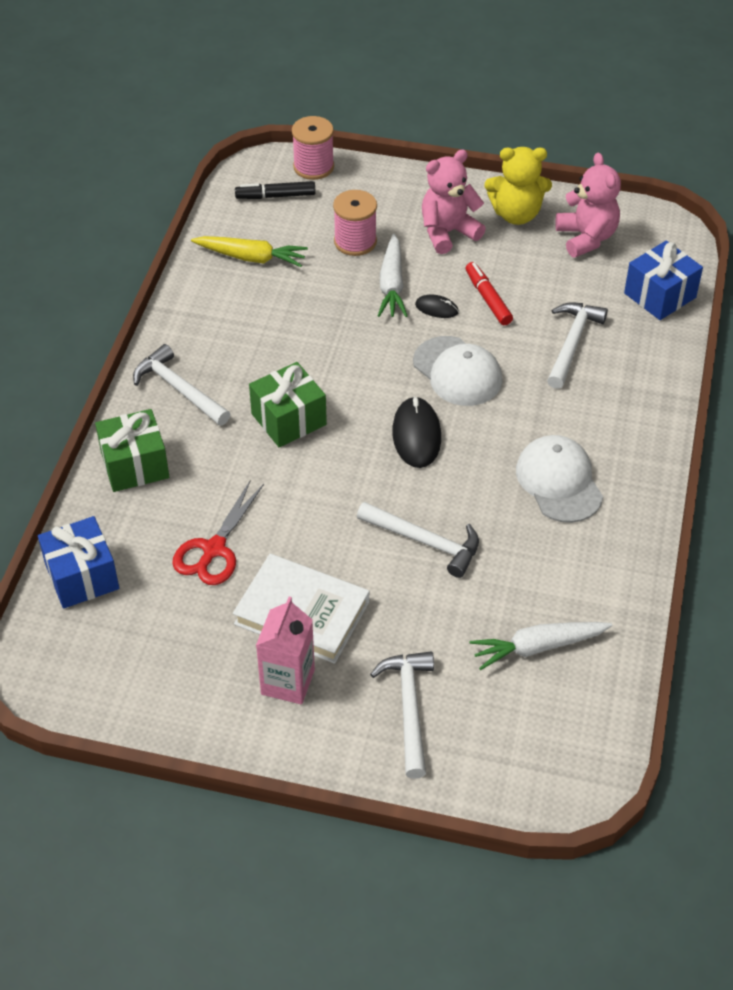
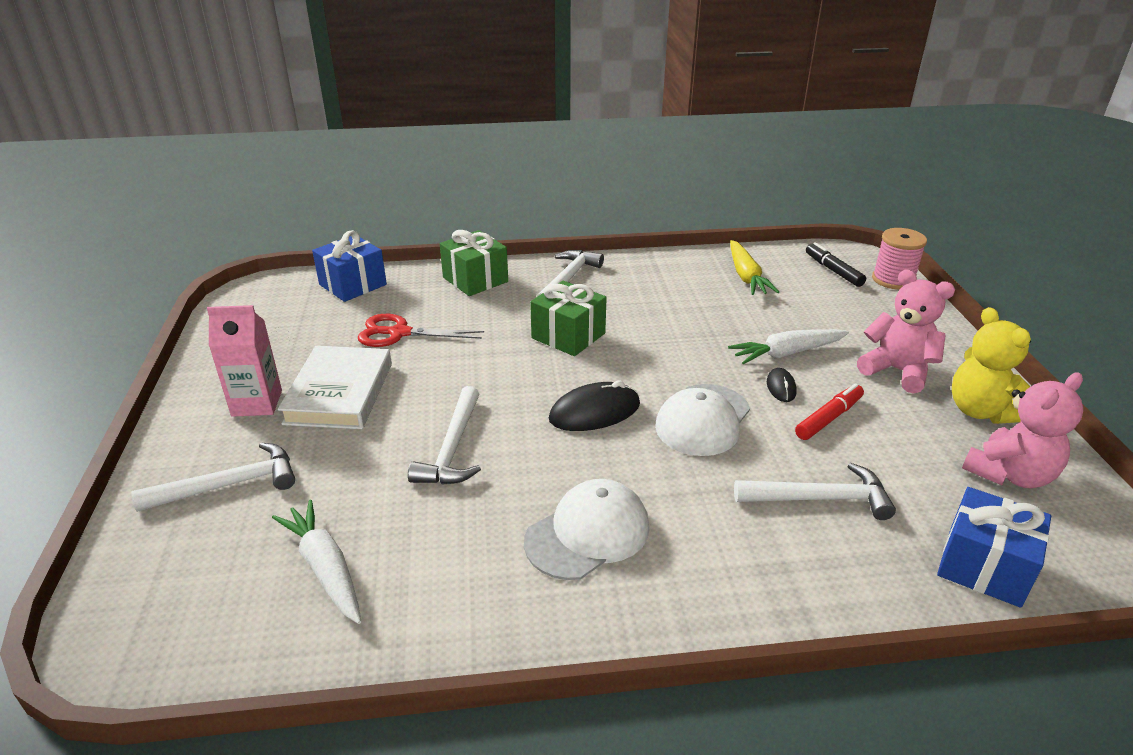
camera: 70 degrees right, 15 degrees down
pink spool [333,190,377,256] -> none

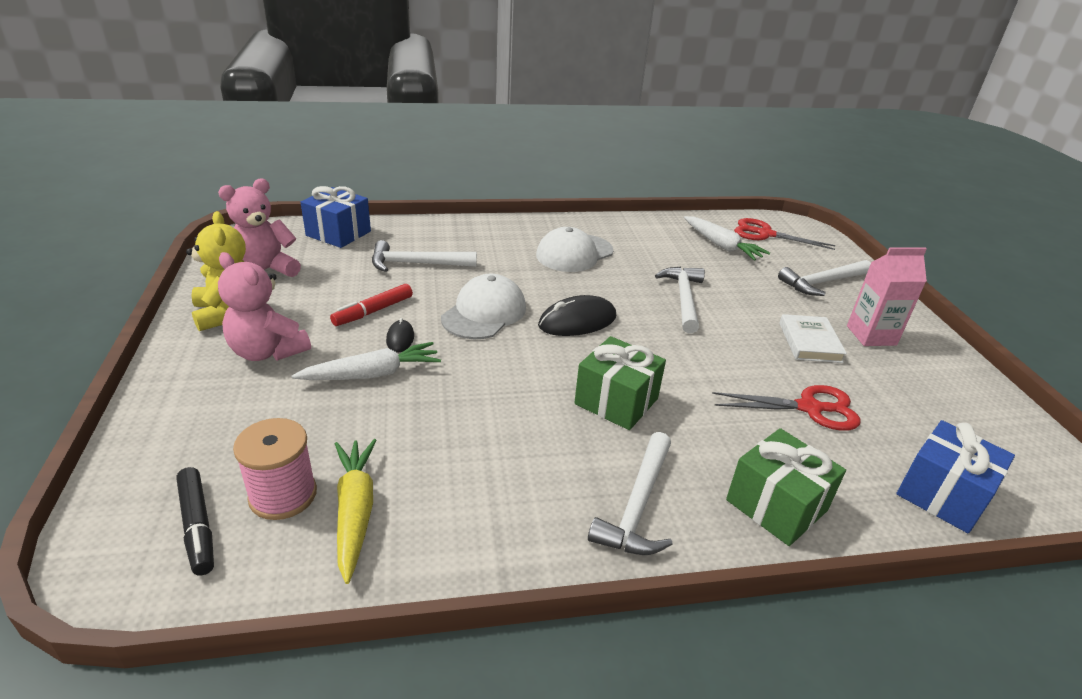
camera: 175 degrees right, 0 degrees up
white book [278,346,392,429] -> white book [779,314,847,363], size x0.65
pink spool [872,228,927,290] -> pink spool moved to [233,418,317,520]
none -> red scissors [734,218,836,250]

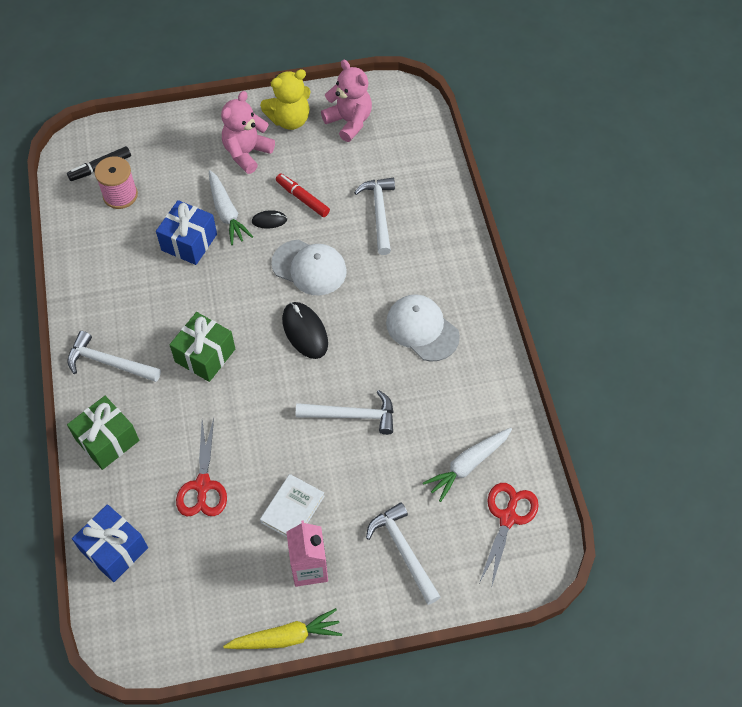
camera: 90 degrees right, 25 degrees up
blue gift [300,186,371,248] -> blue gift moved to [156,200,217,265]
yellow carrot [335,439,377,584] -> yellow carrot moved to [223,608,342,649]
white book [779,314,847,363] -> white book turned 60 degrees counterclockwise [260,474,325,537]

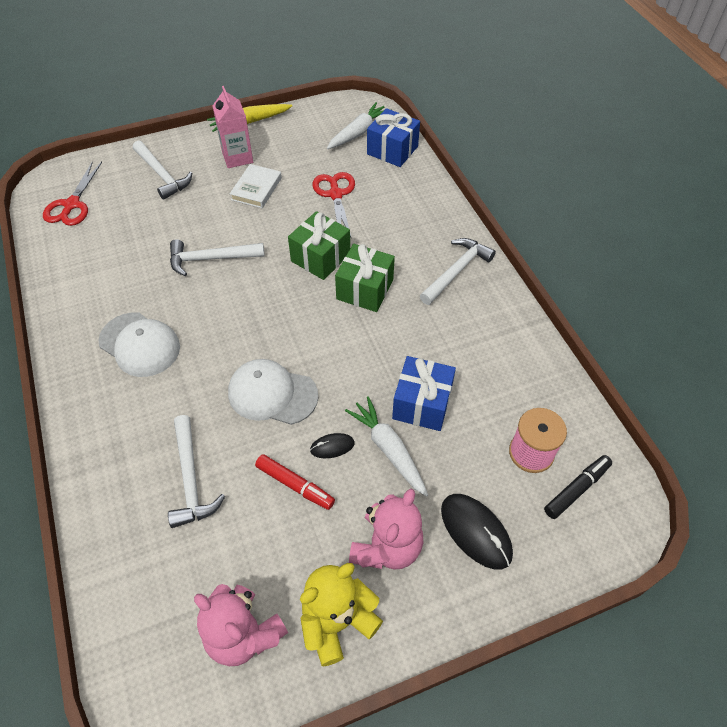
camera: 170 degrees right, 5 degrees down
white hammer [67,331,161,382] -> white hammer turned 60 degrees counterclockwise [420,238,496,305]
green gift [67,396,139,470] -> green gift moved to [288,211,350,280]
black mouse [282,302,328,359] -> black mouse moved to [441,494,513,570]
white carrot [423,428,512,502] -> white carrot moved to [327,102,384,149]

